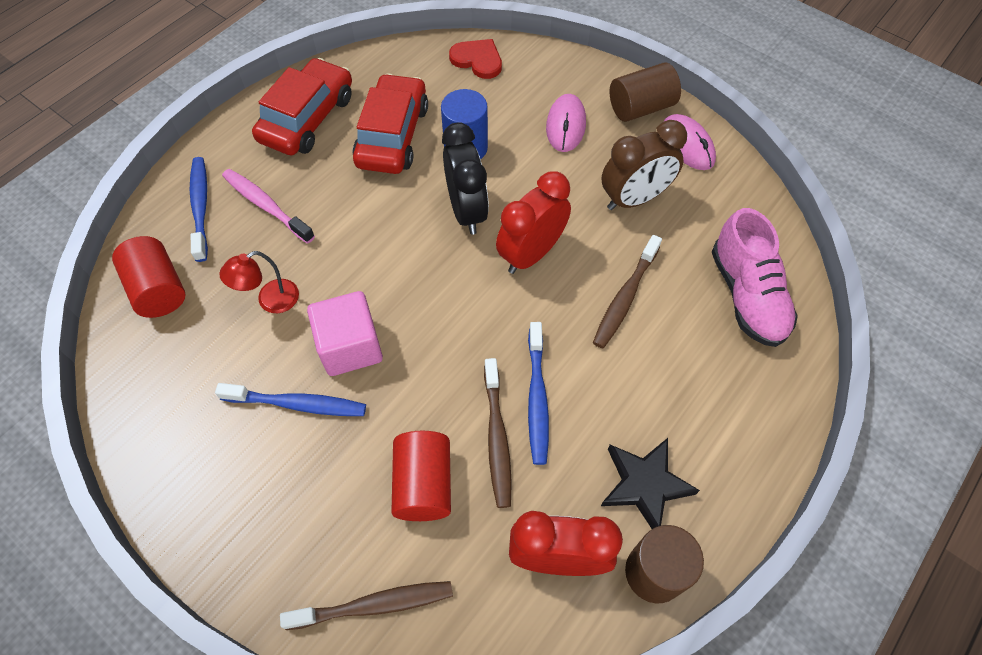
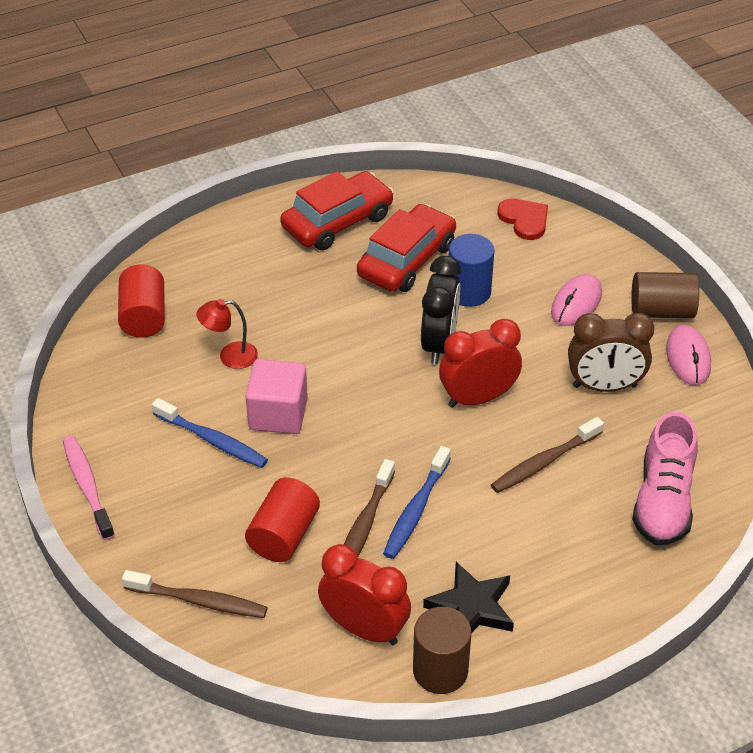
camera: 25 degrees right, 15 degrees down
blue toothbrush [190,157,208,262] -> none
pink toothbrush [222,169,315,244] -> pink toothbrush moved to [63,436,115,540]

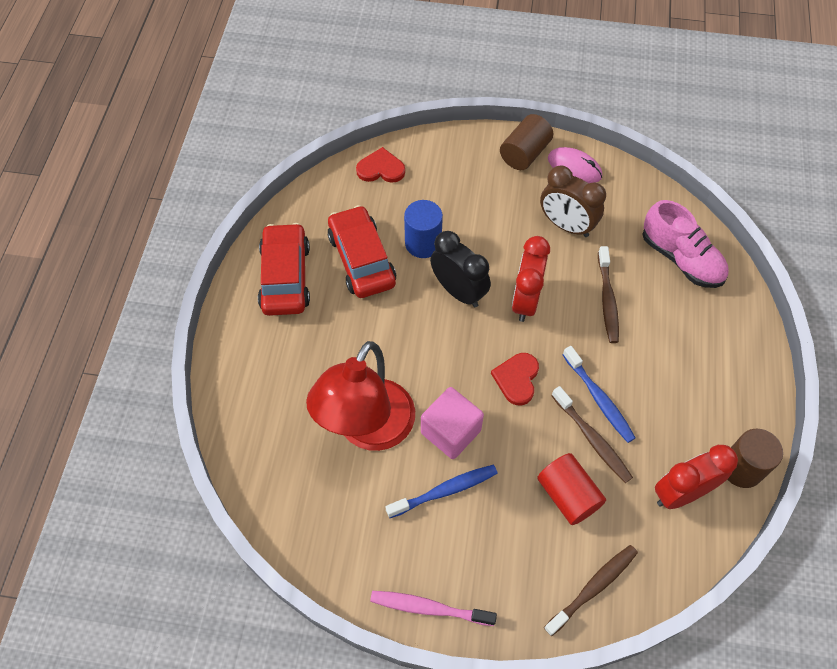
camera: 55 degrees left, 15 degrees up
red cylinder [118,264,165,338] -> none
red lamp [197,299,258,369] -> red lamp [306,341,415,451], size x2.34
black star [423,562,514,632] -> none
pink mouse [551,274,602,326] -> none
brown clock [568,313,654,392] -> brown clock turned 90 degrees clockwise [540,165,606,237]
none -> red heart [491,353,539,406]

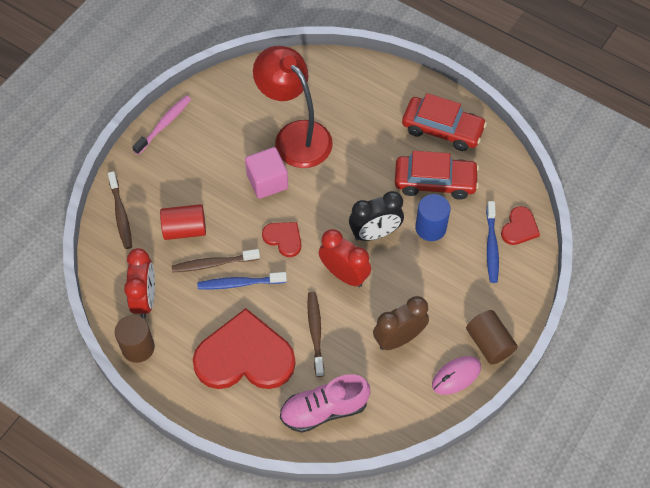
camera: 115 degrees right, 0 degrees up
blue toothbrush [385,465,498,518] -> blue toothbrush moved to [486,201,499,283]
brown toothbrush [598,246,619,343] -> brown toothbrush turned 60 degrees clockwise [307,292,324,377]
none -> red heart [193,308,295,389]

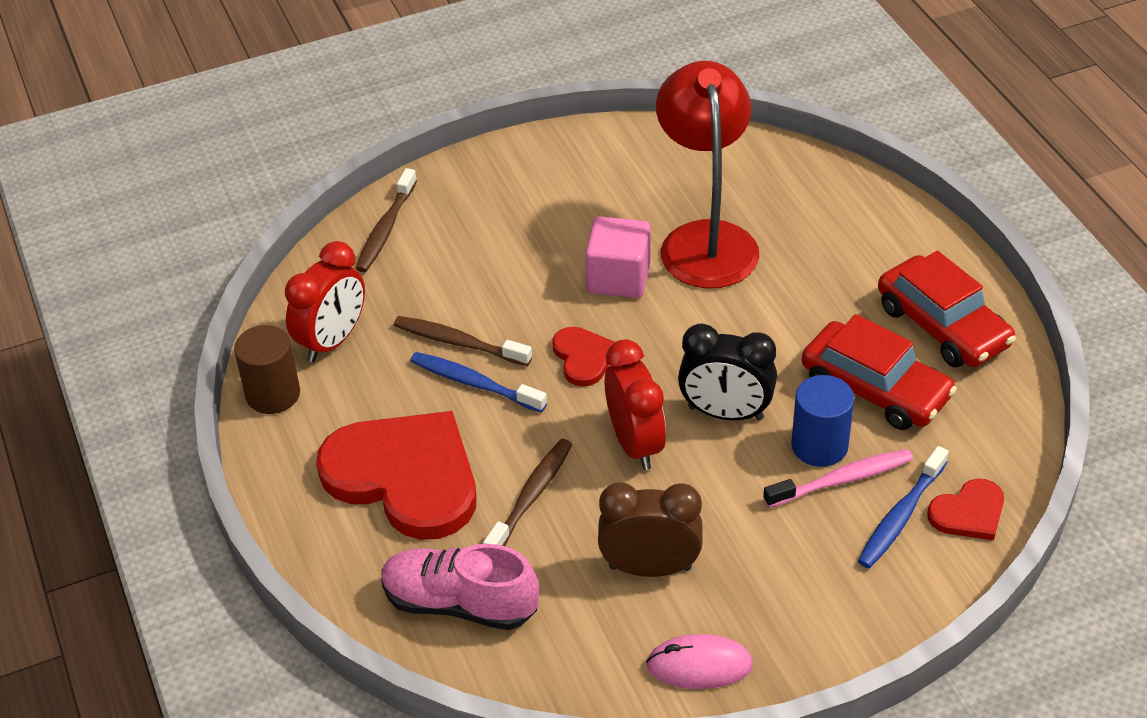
camera: 35 degrees right, 15 degrees down
pink toothbrush [132,95,191,155] -> pink toothbrush moved to [763,449,913,508]
red cylinder [160,204,206,240] -> none
brown cylinder [466,310,518,365] -> none

